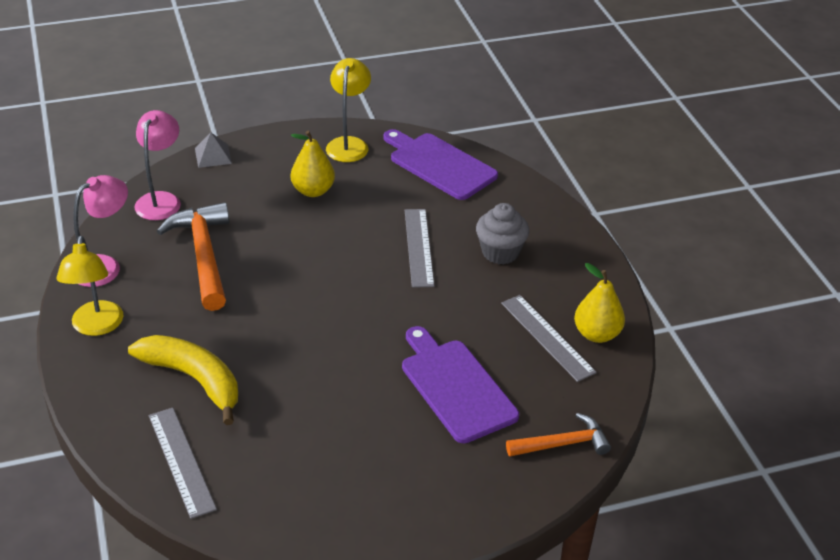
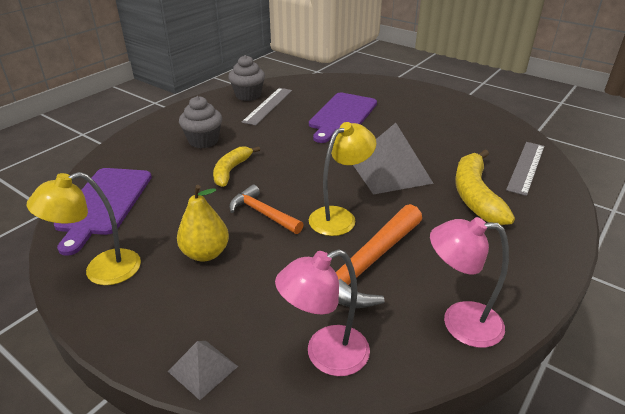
camera: 125 degrees left, 5 degrees down
yellow lamp [56,236,123,336] -> yellow lamp moved to [309,122,376,236]
grey ruler [405,209,435,288] -> yellow banana [213,146,260,187]
orange hammer [506,413,611,456] -> orange hammer moved to [229,185,304,234]
yellow pear [574,263,625,343] -> grey cupcake [228,55,265,101]
none -> grey pyramid [353,123,434,195]

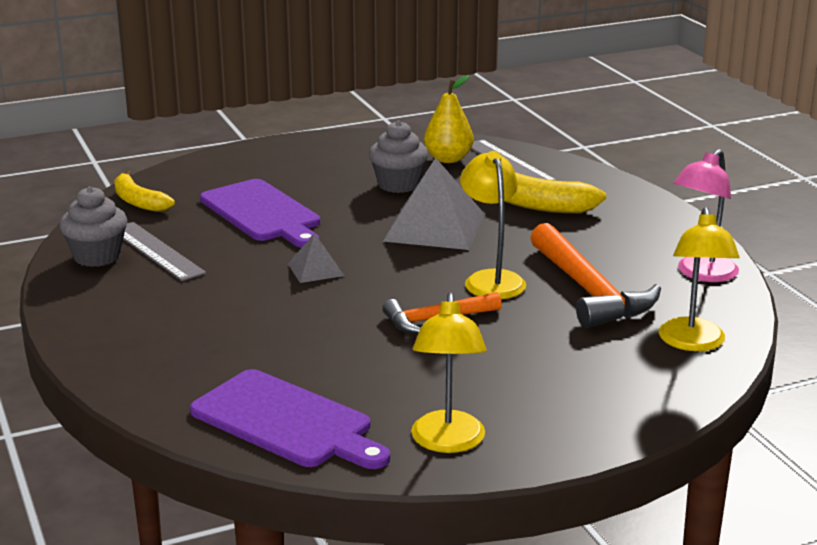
camera: 60 degrees left, 10 degrees down
grey pyramid [168,341,238,400] -> grey pyramid moved to [288,233,345,283]
yellow pear [177,185,229,262] -> yellow pear moved to [424,75,474,163]
grey cupcake [179,96,222,148] -> grey cupcake moved to [369,120,428,193]
yellow banana [213,146,260,187] -> yellow banana moved to [114,171,175,212]
pink lamp [275,249,370,376] -> yellow lamp [659,207,740,351]

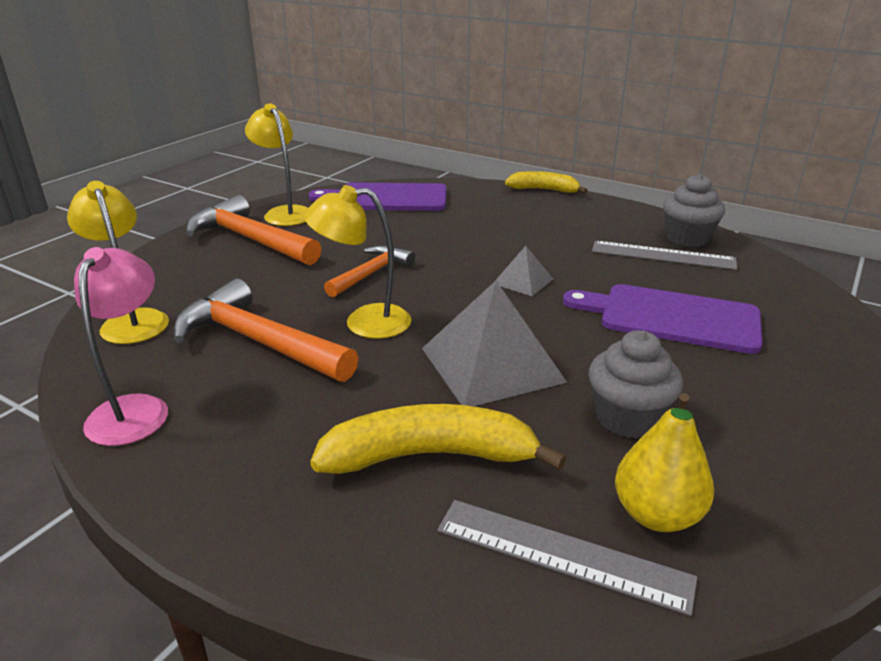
camera: 145 degrees right, 5 degrees up
yellow banana [114,171,175,212] -> yellow banana moved to [505,171,588,194]
yellow lamp [460,151,526,299] -> yellow lamp turned 135 degrees clockwise [304,185,412,339]
none -> orange hammer [186,195,321,265]

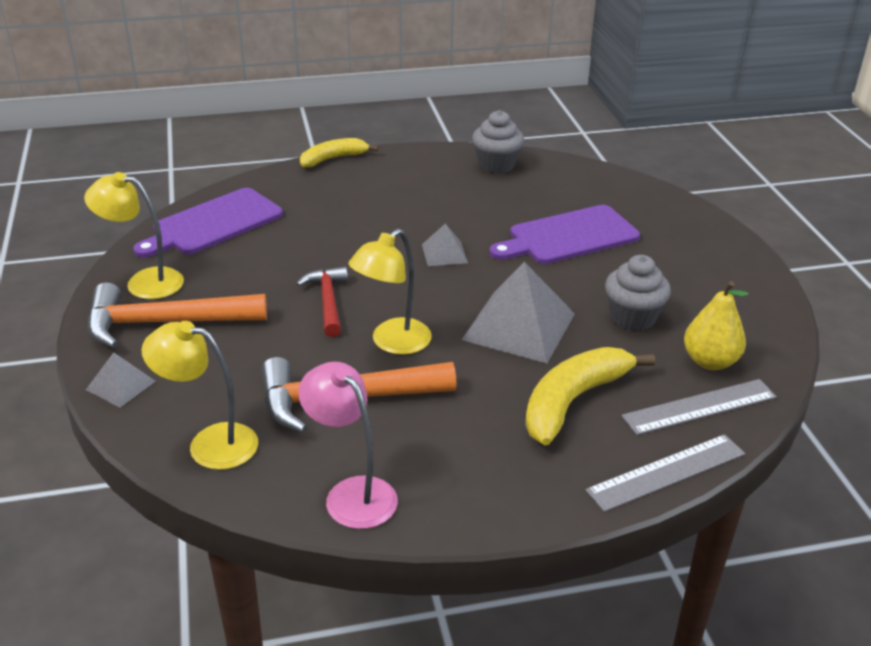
camera: 45 degrees left, 5 degrees up
orange hammer [324,245,415,297] -> red hammer [296,267,348,337]
grey ruler [592,241,737,270] -> grey ruler moved to [586,434,745,512]
none -> grey pyramid [86,352,156,408]

